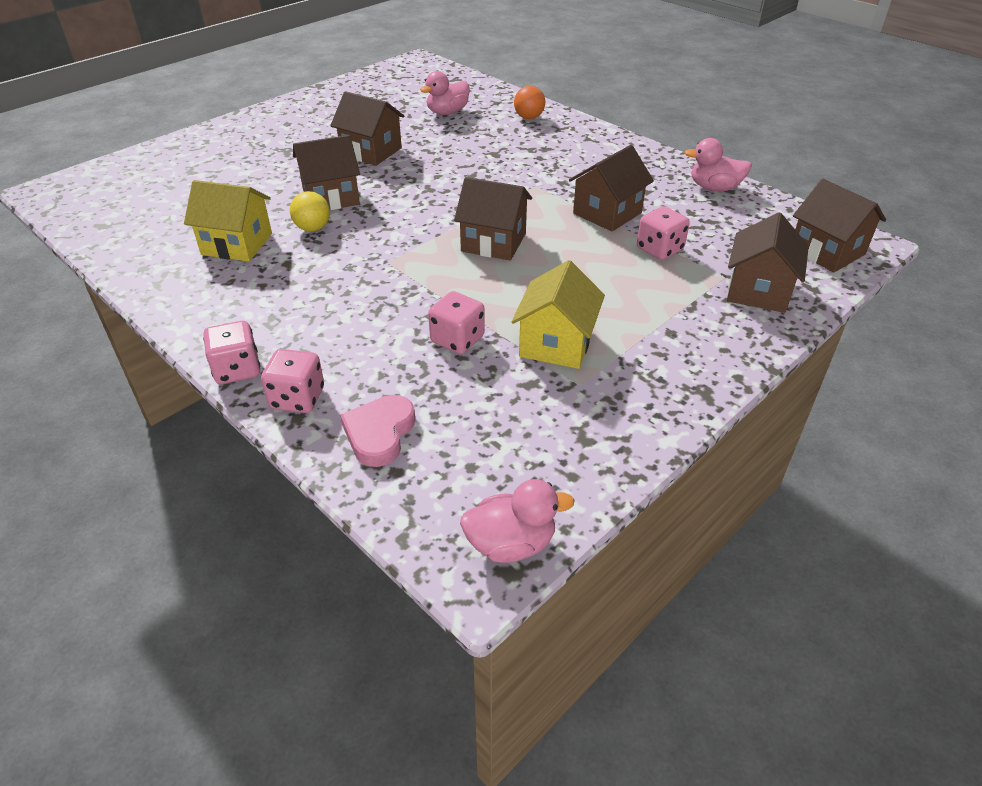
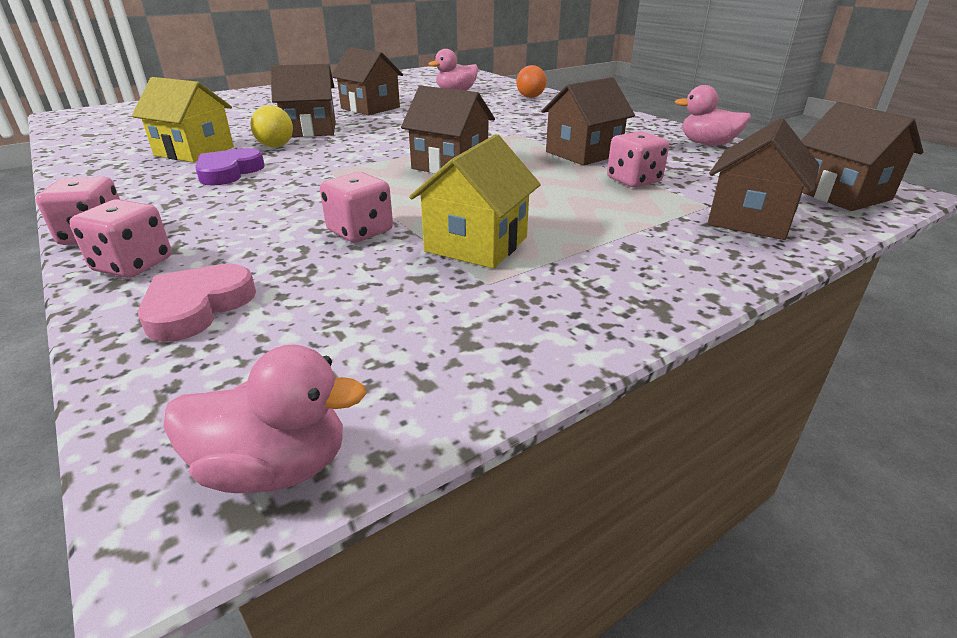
camera: 10 degrees right, 10 degrees down
none -> purple heart [195,148,265,186]

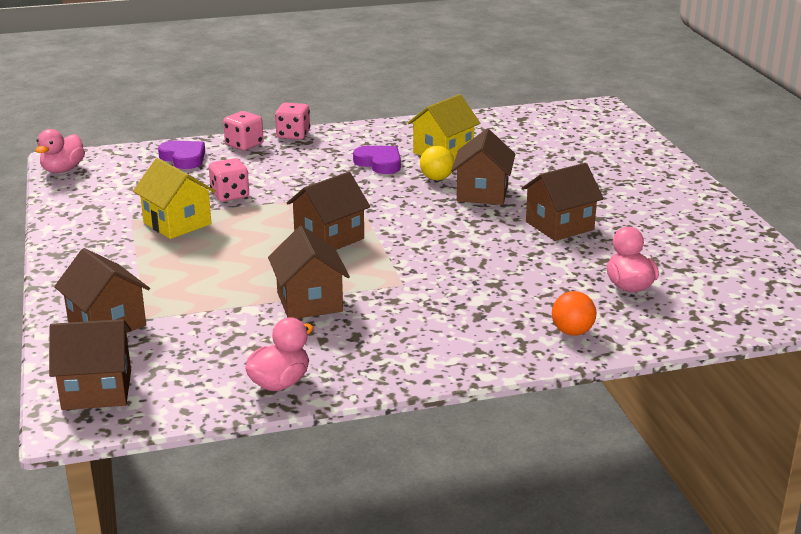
camera: 110 degrees right, 5 degrees down
pink heart [138,264,256,342] -> purple heart [158,141,205,169]
pink dice [607,131,669,187] -> none

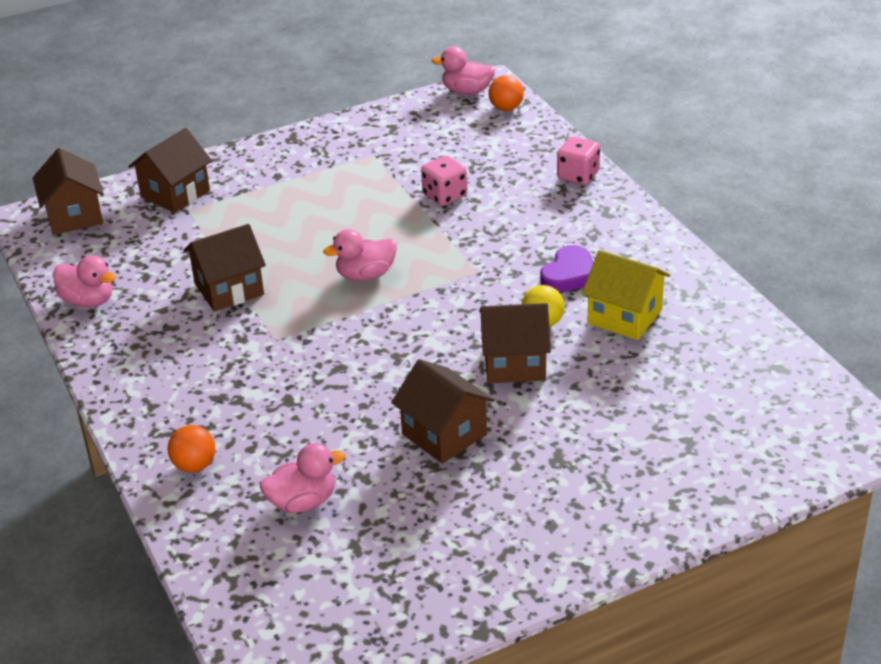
camera: 80 degrees right, 10 degrees up
yellow house [133,158,216,239] -> none
purple heart [158,141,205,169] -> none
pink dice [275,103,310,140] -> none
brown house [287,172,370,250] -> pink duck [323,229,397,281]
none -> orange ball [489,75,524,111]

